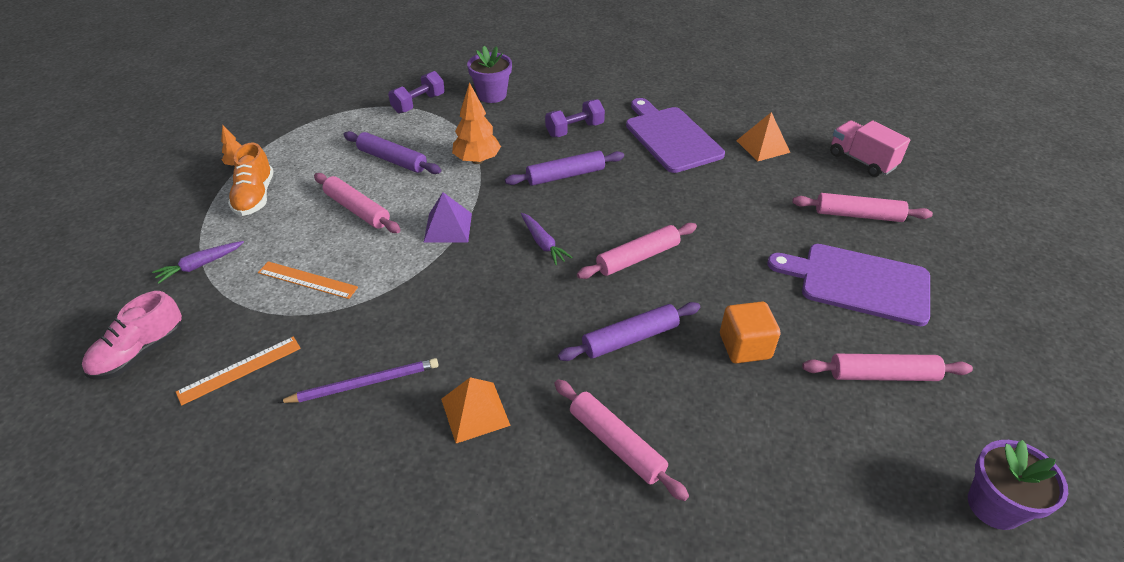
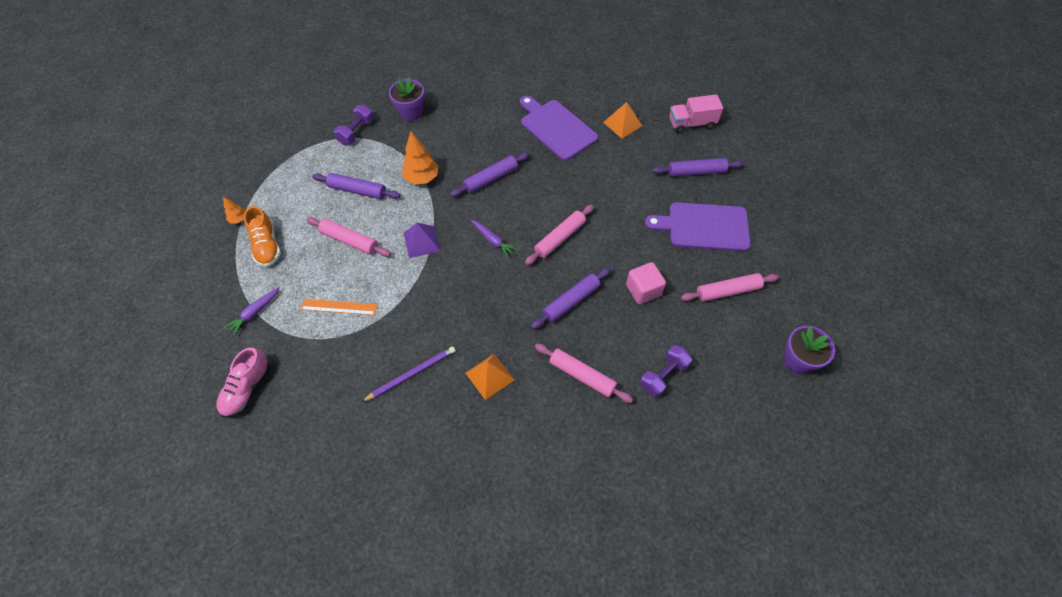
camera: 15 degrees left, 15 degrees up
orange ruler [176,336,301,406] -> none
purple dumbbell [545,99,605,137] -> purple dumbbell moved to [640,345,692,397]
orange cube [720,302,781,363] -> pink cube [626,262,666,304]
pink rolling pin [792,193,933,222] -> purple rolling pin [652,158,744,177]
pink truck [830,120,910,177] -> pink truck turned 45 degrees counterclockwise [669,94,723,133]

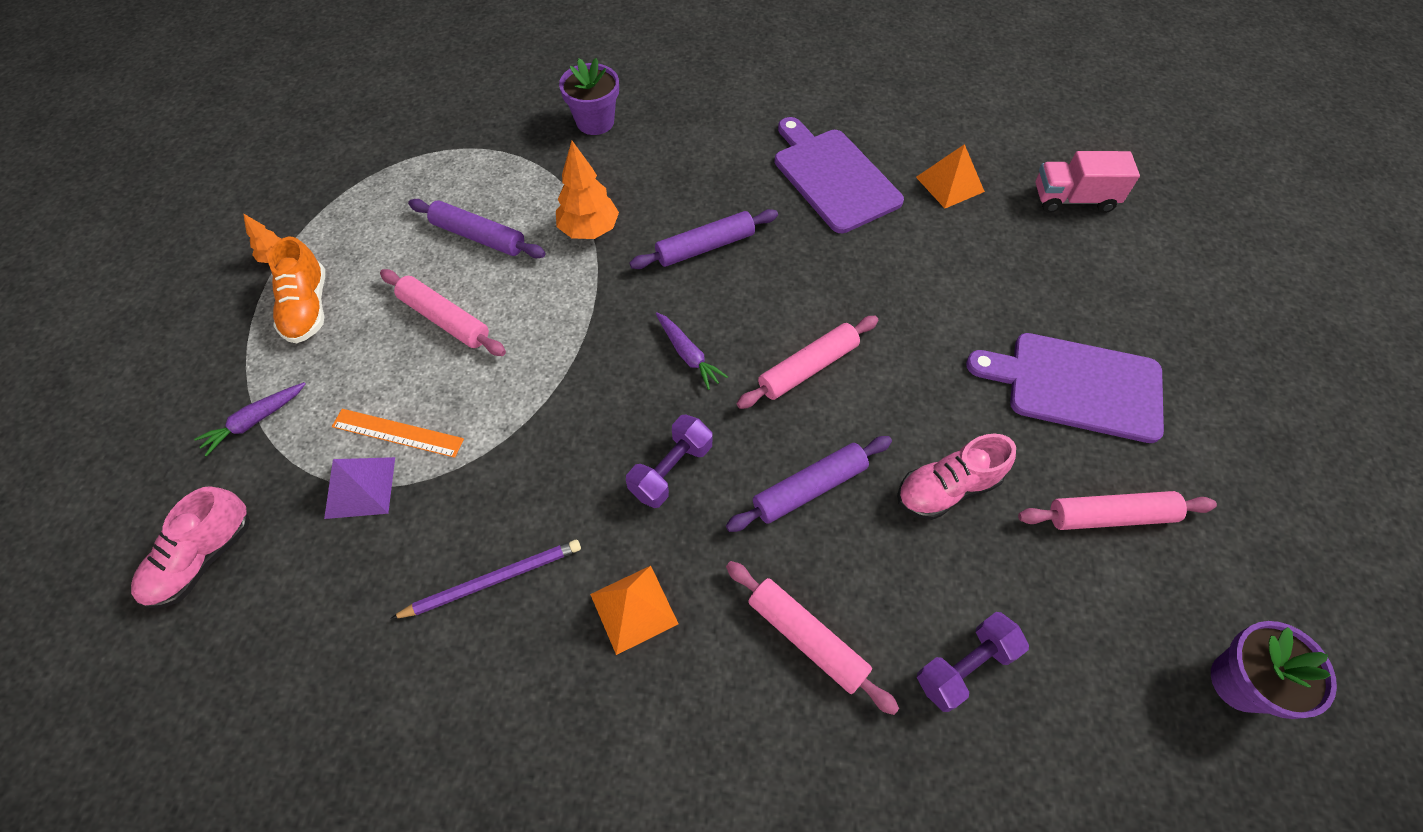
camera: 10 degrees right, 0 degrees up
purple dumbbell [334,104,374,145] -> purple dumbbell moved to [626,415,712,508]
purple pyramid [404,223,440,258] -> purple pyramid moved to [324,457,395,519]
pink cube [626,262,666,304] -> pink shoe [897,434,1016,520]
purple rolling pin [652,158,744,177] -> none

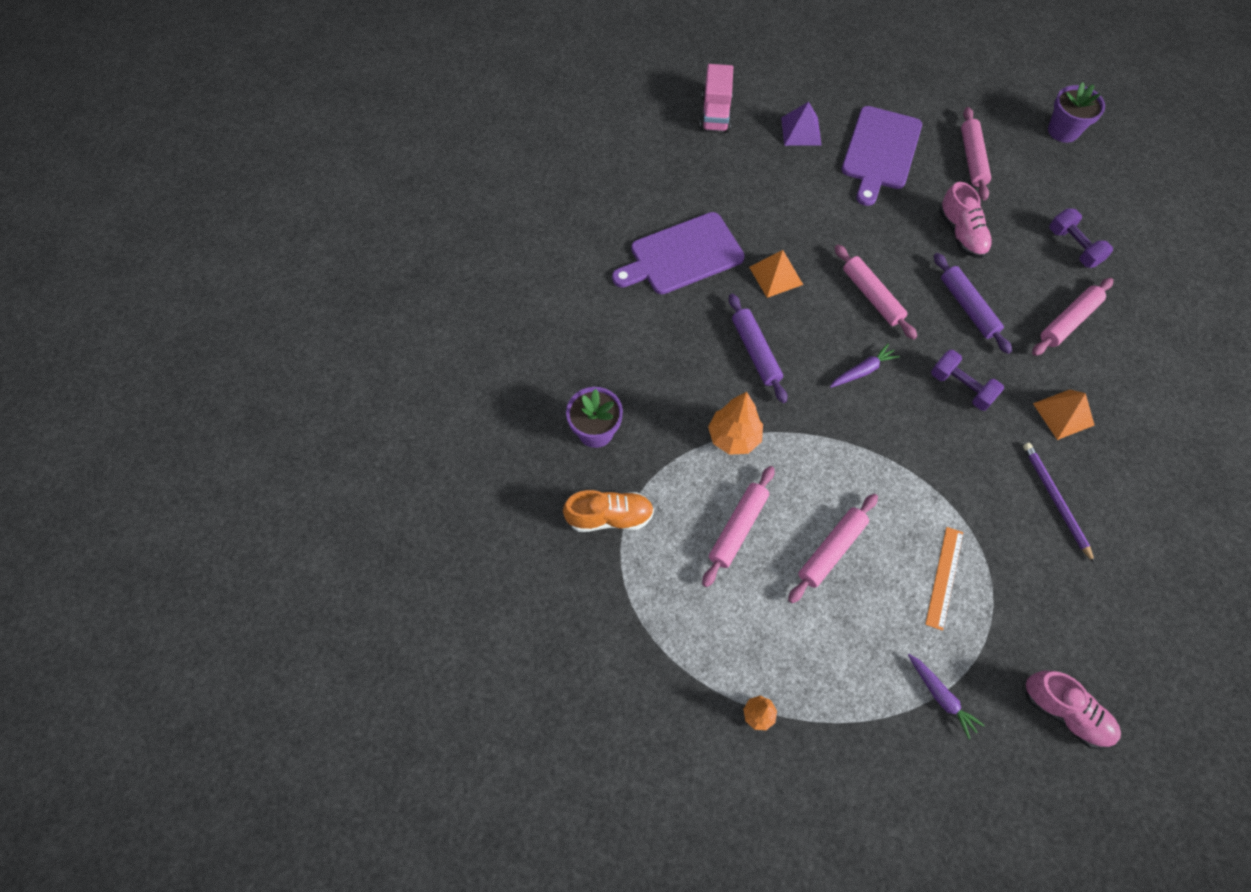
camera: 85 degrees left, 5 degrees up
orange shoe [268,237,325,343] -> orange shoe moved to [563,490,654,532]
purple pyramid [324,457,395,519] -> purple pyramid moved to [781,102,821,146]
purple rolling pin [408,199,546,258] -> pink rolling pin [702,466,775,587]
orange pyramid [916,144,985,208] -> orange pyramid moved to [749,250,803,298]

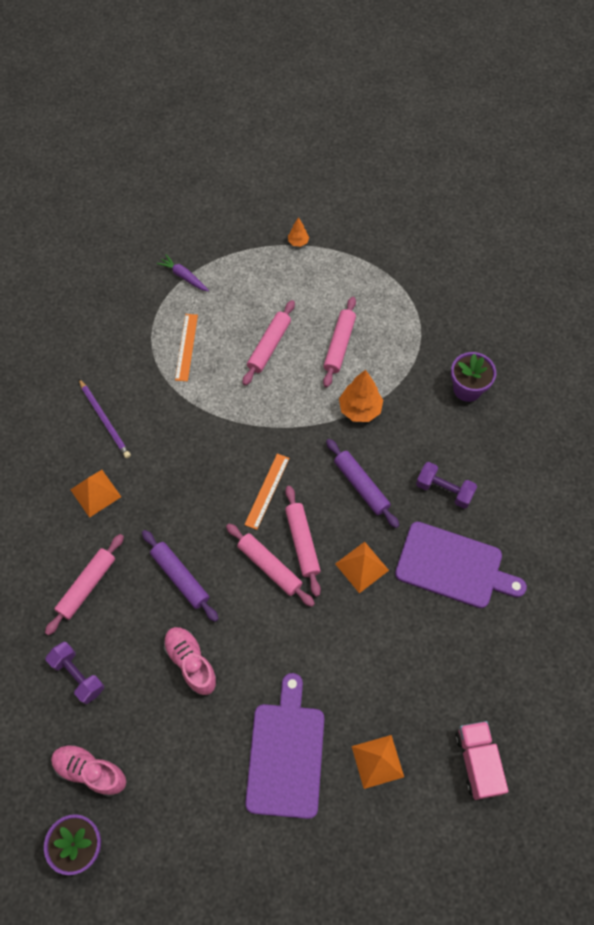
camera: 165 degrees right, 0 degrees up
orange shoe [563,490,654,532] -> none
purple cutting board [612,212,745,294] -> purple cutting board turned 60 degrees clockwise [395,522,527,608]
purple pyramid [781,102,821,146] -> orange pyramid [352,735,404,789]
purple carrot [830,343,900,388] -> orange ruler [244,453,289,530]
purple dumbbell [931,350,1004,411] -> purple dumbbell moved to [416,462,477,509]
pink rolling pin [961,107,991,201] -> pink rolling pin moved to [285,486,321,597]
pink shoe [1026,670,1121,749] -> pink shoe moved to [51,744,126,797]

